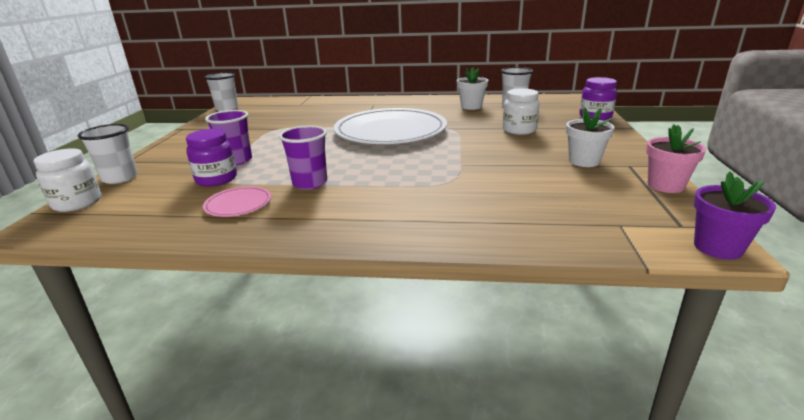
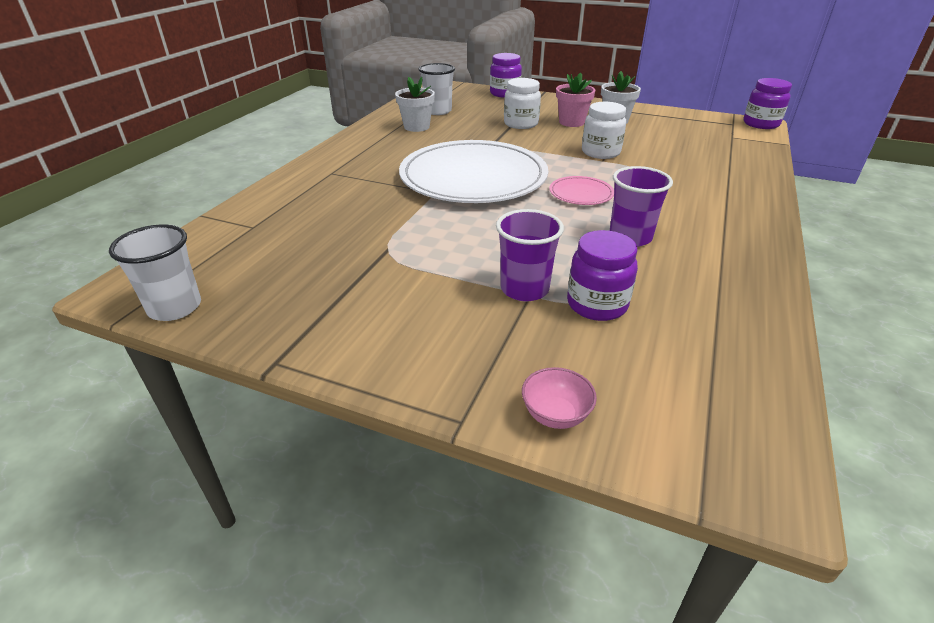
camera: 75 degrees left, 10 degrees up
white jar [33,148,101,212] -> white jar moved to [582,102,626,159]
white cup [78,124,138,184] -> pink bowl [522,367,597,429]
pink plate [203,186,271,217] -> pink plate moved to [549,176,614,205]
pink flower pot [646,124,706,193] -> pink flower pot moved to [556,73,595,127]
purple flower pot [694,171,776,260] -> purple jar [744,78,792,129]

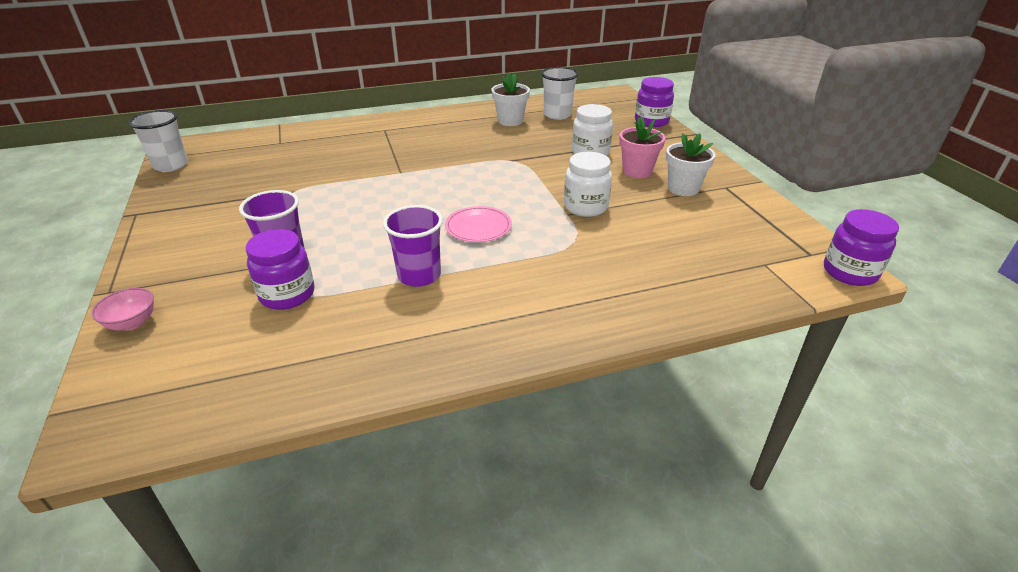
camera: 50 degrees right, 0 degrees up
white plate [399,140,548,203] -> none

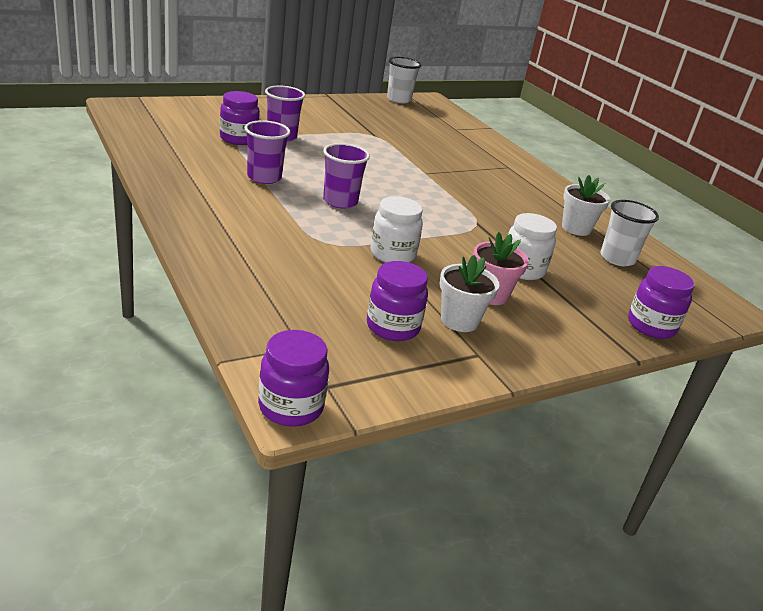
camera: 75 degrees right, 5 degrees down
pink bowl [91,288,154,330] -> none
pink plate [445,206,512,242] -> purple cup [323,143,370,209]
none -> purple jar [367,261,428,341]

